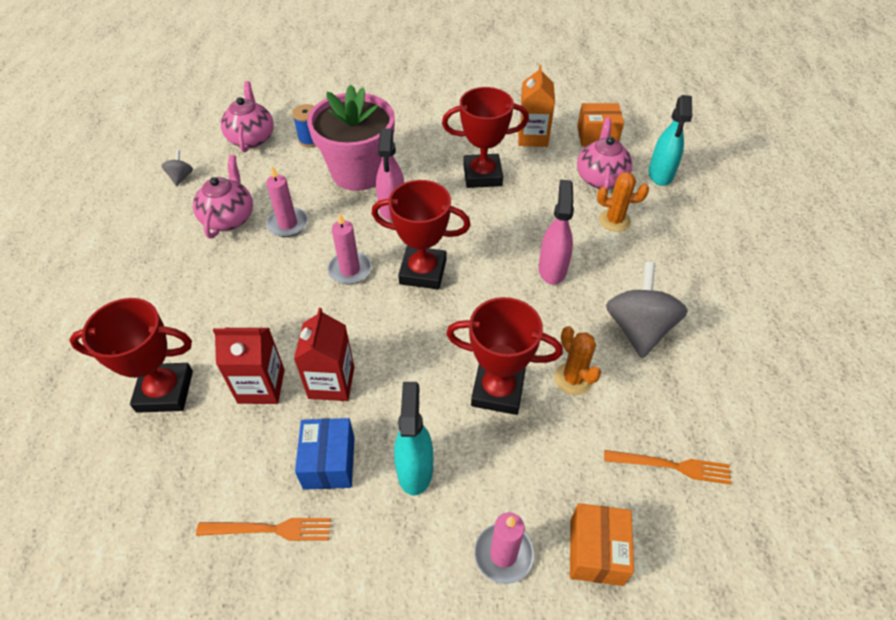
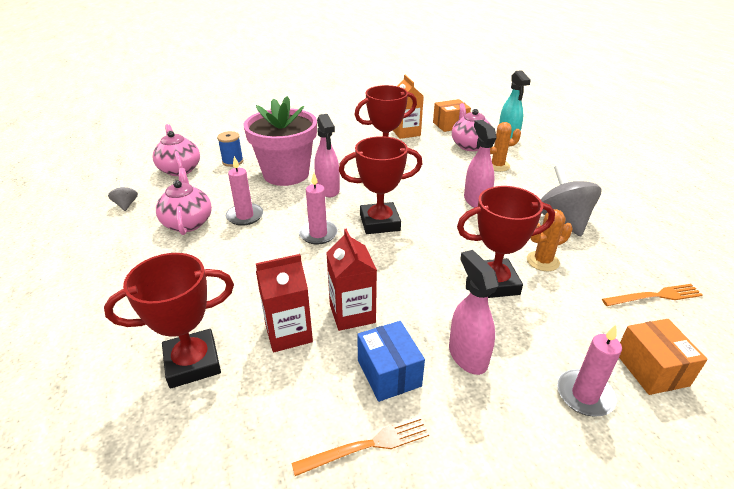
camera: 20 degrees left, 15 degrees down
turquoise spray bottle [394,382,433,496] -> pink spray bottle [449,250,499,375]
orange cactus [554,326,601,395] -> orange cactus turned 60 degrees counterclockwise [527,209,573,271]

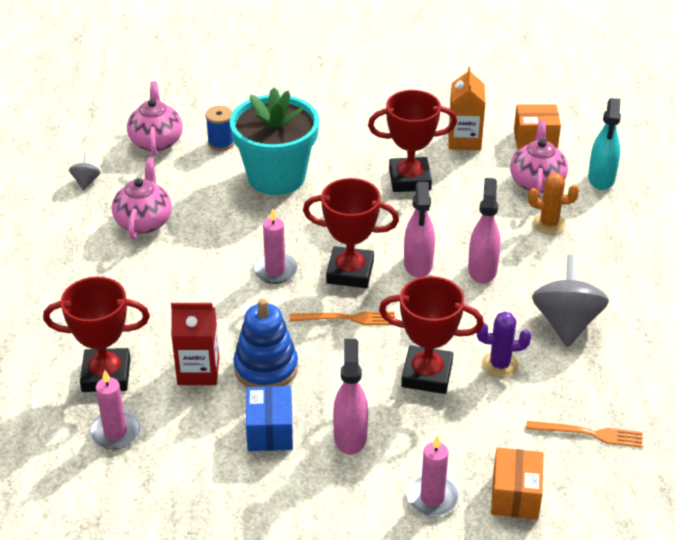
camera: 20 degrees right, 5 degrees up
pink candle [226,156,263,226] -> pink candle moved to [89,370,141,450]
pink flower pot [243,96,317,186] -> turquoise flower pot [230,87,319,195]
orange fork [292,416,429,476] -> orange fork moved to [289,311,395,325]
pink spray bottle [314,114,340,197] -> pink spray bottle moved to [404,182,435,278]
red carton [326,229,377,331] -> blue stacking toy [233,299,298,387]
orange cactus [527,209,573,271] -> purple cactus [477,312,531,378]

